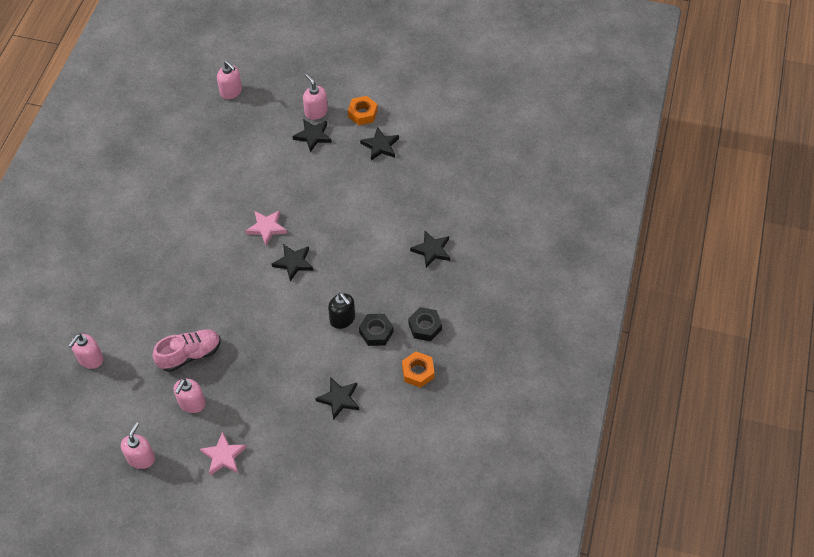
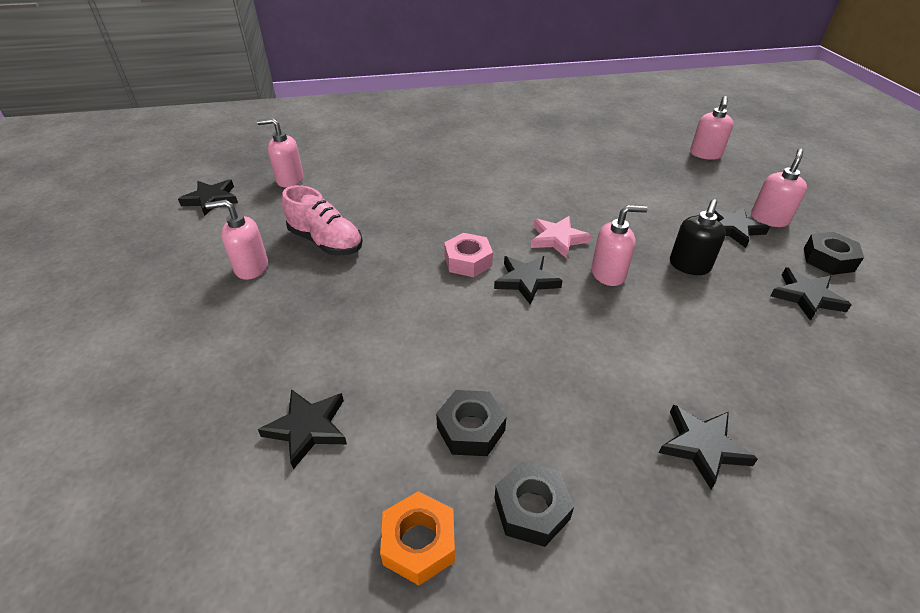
camera: 65 degrees right, 15 degrees down
pink soap dispenser [121,422,155,469] -> pink soap dispenser moved to [591,205,648,286]
pink star [200,432,247,475] -> none
black soap dispenser [328,293,355,329] -> black soap dispenser moved to [670,199,726,275]
orange nut [348,96,378,125] -> black nut [804,232,864,275]
none -> black star [178,179,238,216]
none -> pink nut [444,233,493,277]

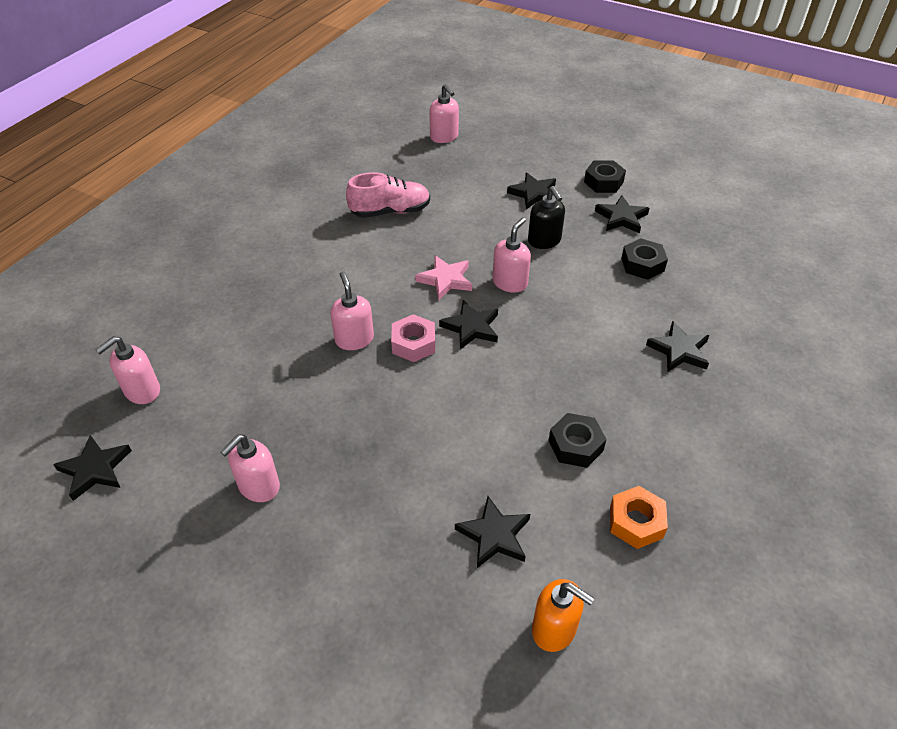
camera: 50 degrees left, 5 degrees up
pink shoe [282,185,363,256] -> pink shoe moved to [346,172,430,218]
black nut [494,461,574,547] -> black nut moved to [621,238,668,280]
pink soap dispenser [751,149,807,227] -> pink soap dispenser moved to [330,271,374,350]
none -> orange soap dispenser [532,579,594,652]

